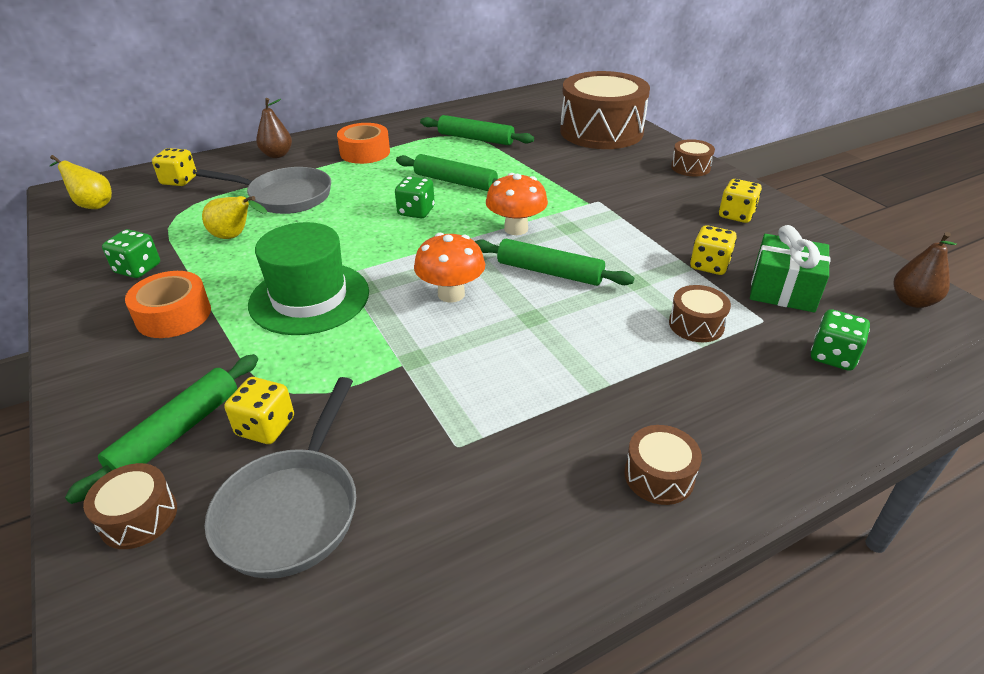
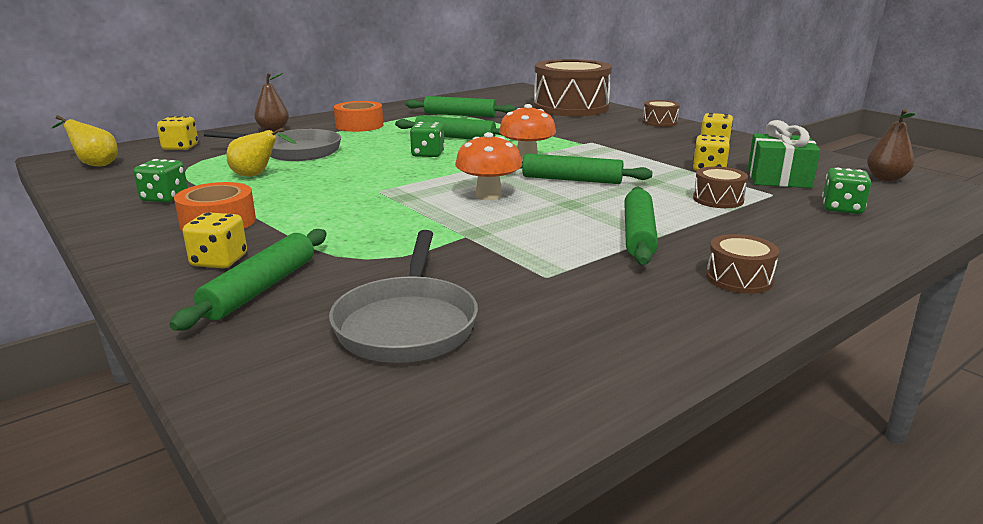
camera: 10 degrees left, 15 degrees down
brown drum [83,463,177,549] -> none
yellow dice [225,377,294,444] -> yellow dice moved to [183,212,247,268]
green hat [248,222,369,335] -> none
none -> green rolling pin [624,187,658,265]

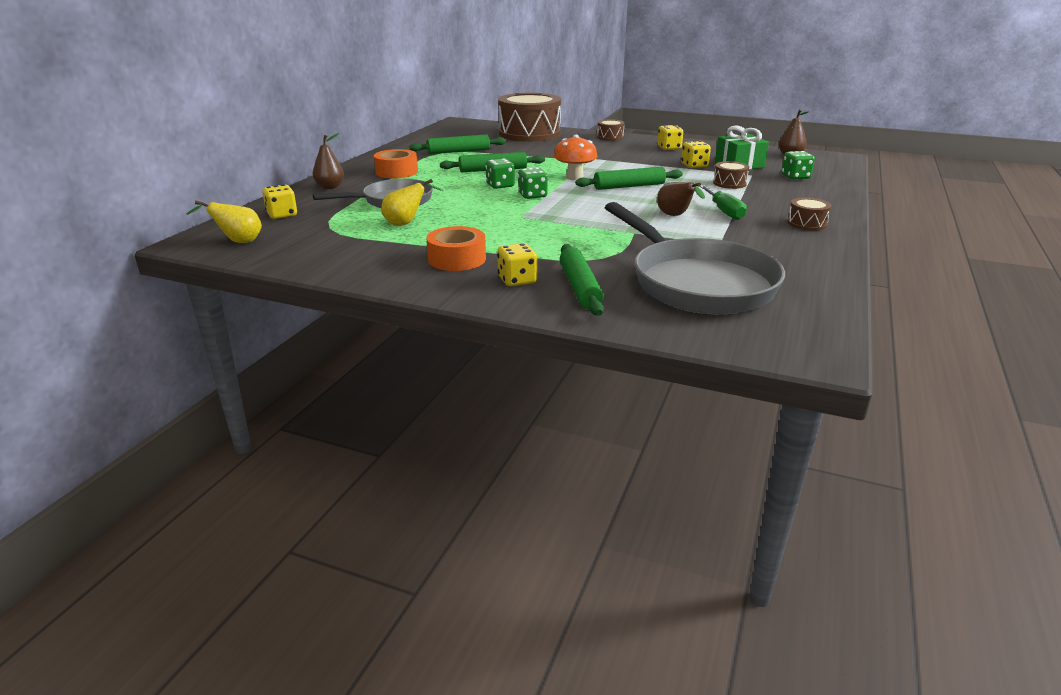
camera: 30 degrees left, 5 degrees up
green dice [133,159,188,203] -> green dice moved to [518,167,548,199]
grey pan [329,230,478,363] -> grey pan [605,202,785,314], size x1.58
orange mushroom [455,132,522,200] -> none
green rolling pin [624,187,658,265] -> green screwdriver [700,185,747,220]
none -> brown pear [657,182,705,216]

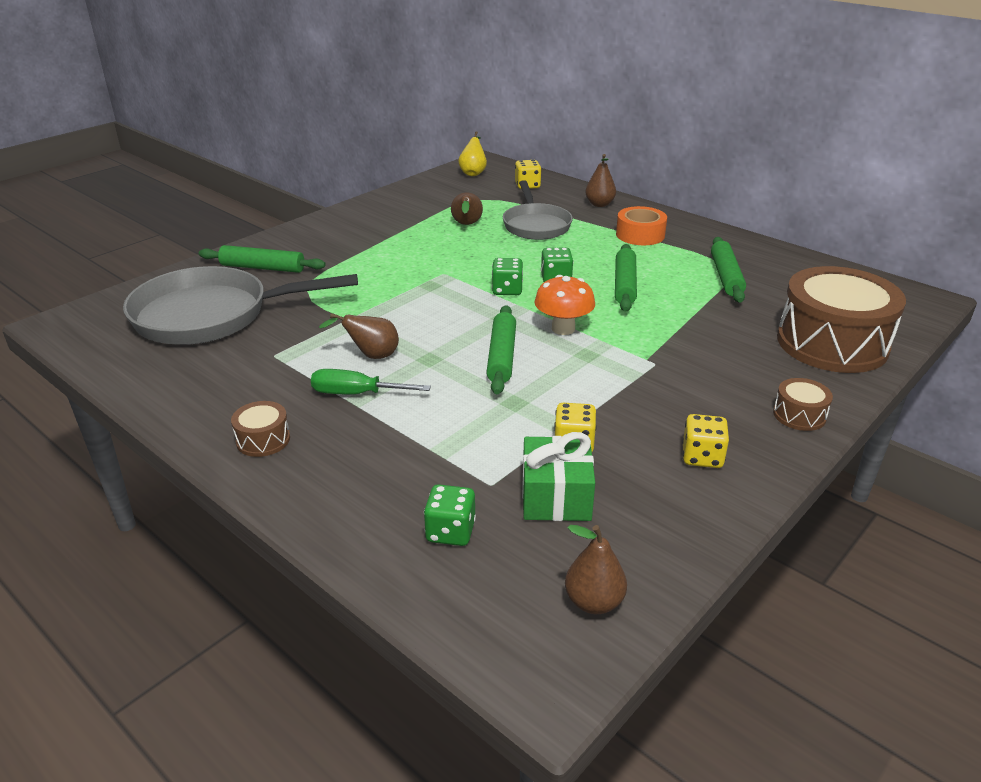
camera: 110 degrees right, 5 degrees up
yellow pear [381,179,443,226] -> brown pear [451,192,483,225]
orange tape [427,226,486,271] -> none
yellow dice [497,243,537,286] -> none
brown drum [713,161,749,189] -> none

